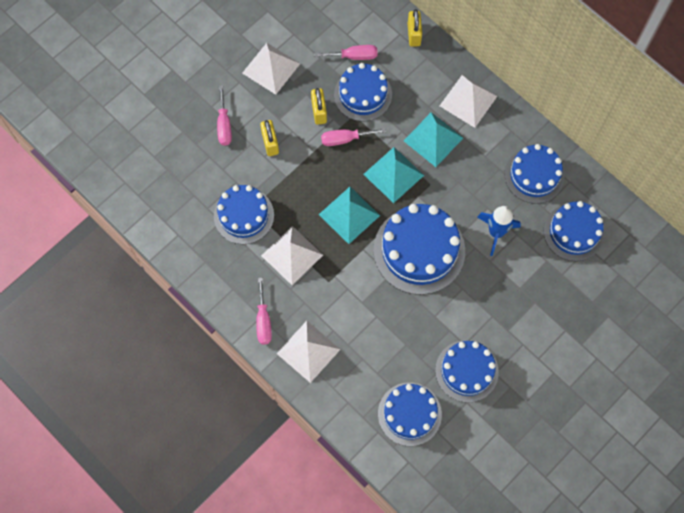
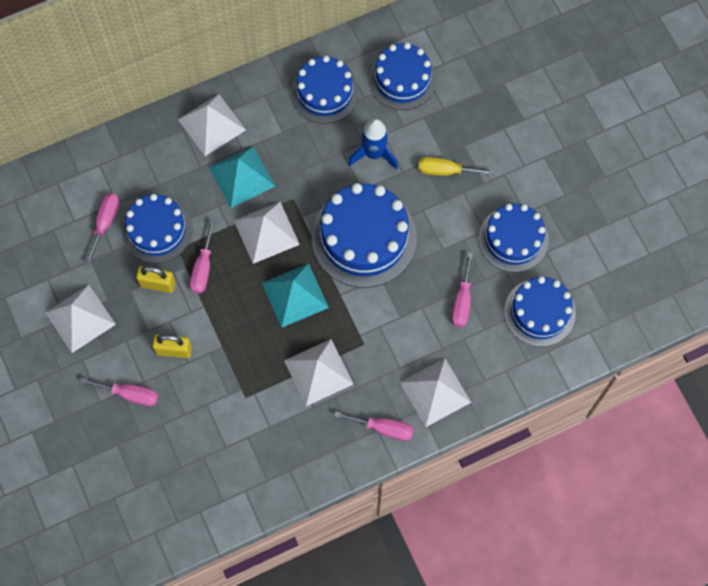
camera: 70 degrees left, 0 degrees up
blue cake [214,185,274,244] -> none
turquoise pyramid [363,147,424,203] -> white pyramid [234,202,300,264]
yellow padlock [408,9,422,47] -> none
none -> yellow screwdriver [418,157,494,176]
none -> pink screwdriver [452,252,473,327]

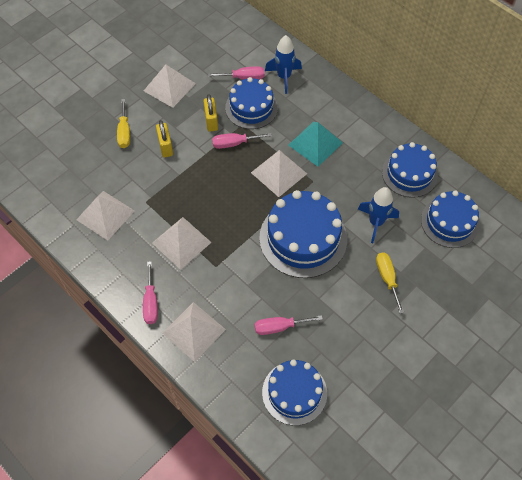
camera: 70 degrees right, 10 degrees down
pink screwdriver [80,377,158,406] -> yellow screwdriver [117,99,130,148]
white pyramid [178,94,246,156] -> white pyramid moved to [76,191,135,240]
turquoise pyramid [262,263,329,328] -> none
blue cake [479,204,549,272] -> none
none -> blue rocket [265,35,302,94]

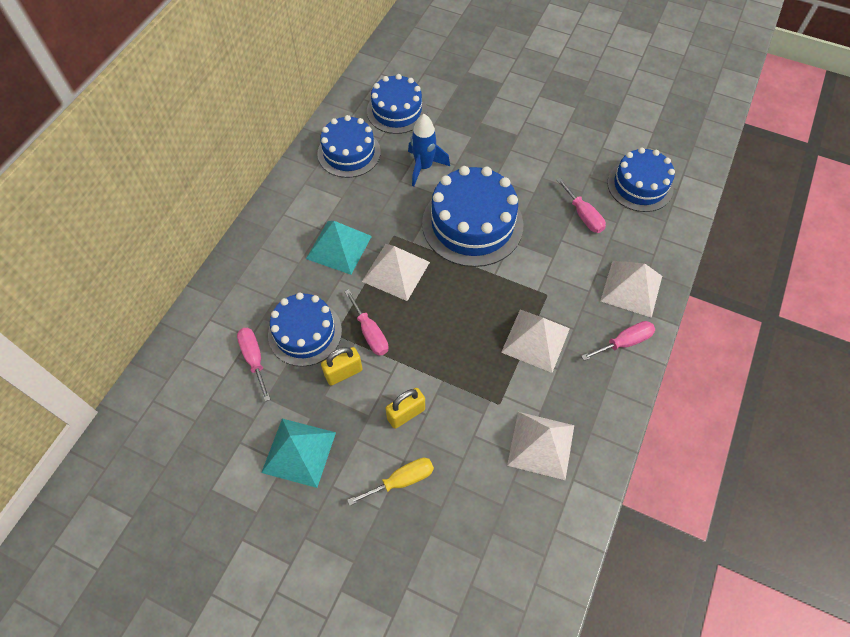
camera: 110 degrees left, 0 degrees up
white pyramid [144,65,196,108] -> turquoise pyramid [261,419,336,488]
blue rocket [265,35,302,94] -> none
yellow screwdriver [376,252,404,314] -> none

